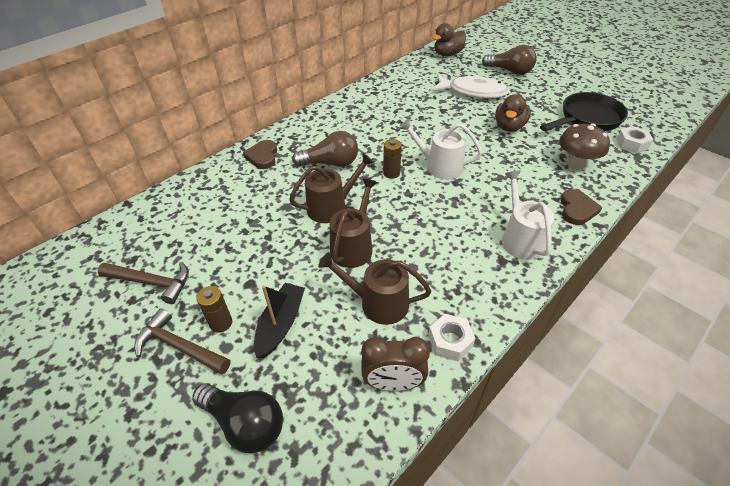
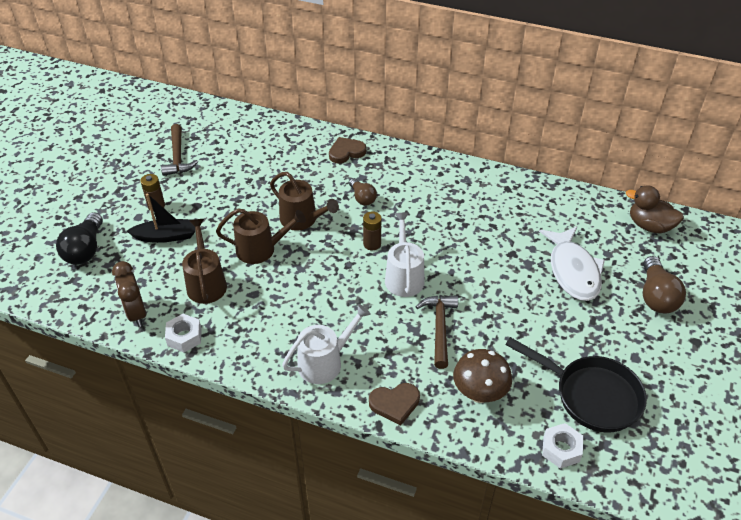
camera: 65 degrees right, 0 degrees up
brown hammer [134,308,231,374] -> brown hammer moved to [416,295,458,369]
brown light bulb [292,131,358,167] -> brown light bulb [349,178,377,206], size x0.63
brown duck [495,94,531,132] -> none

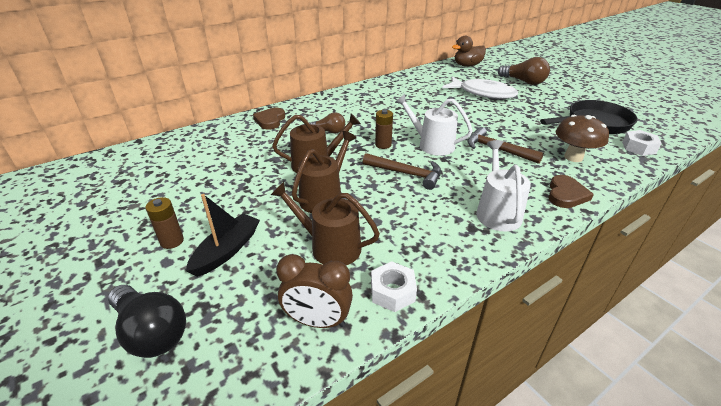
camera: 55 degrees left, 10 degrees down
brown hammer [161,124,198,176] -> brown hammer moved to [363,153,441,190]

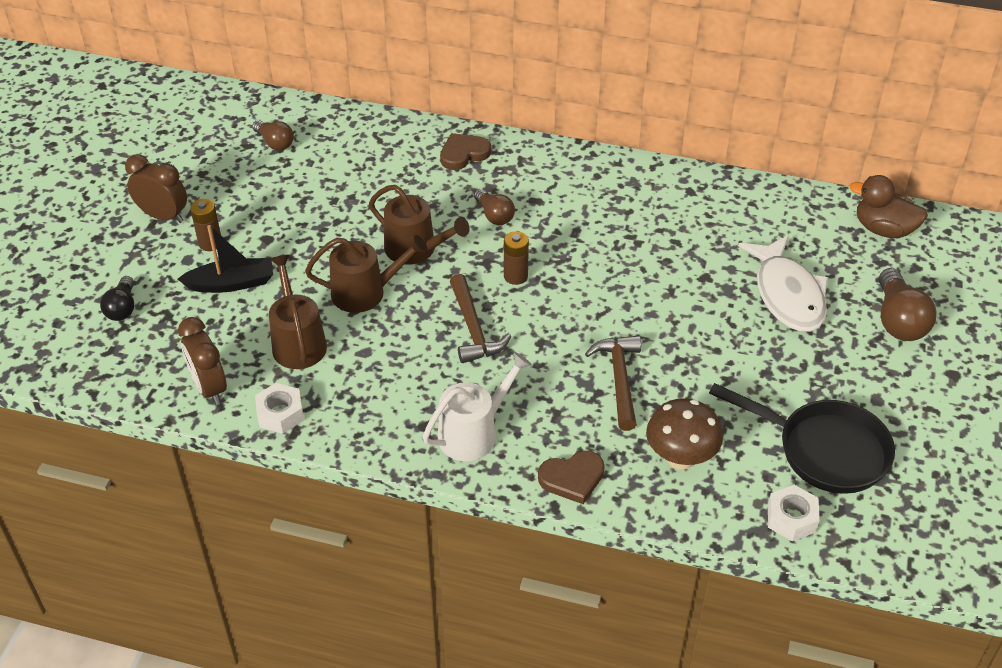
camera: 50 degrees right, 10 degrees up
black light bulb [108,285,186,358] -> black light bulb [100,276,134,321], size x0.63
white watering can [395,94,473,156] -> none
none -> brown clock [125,154,187,223]
none -> brown light bulb [252,120,294,151]

